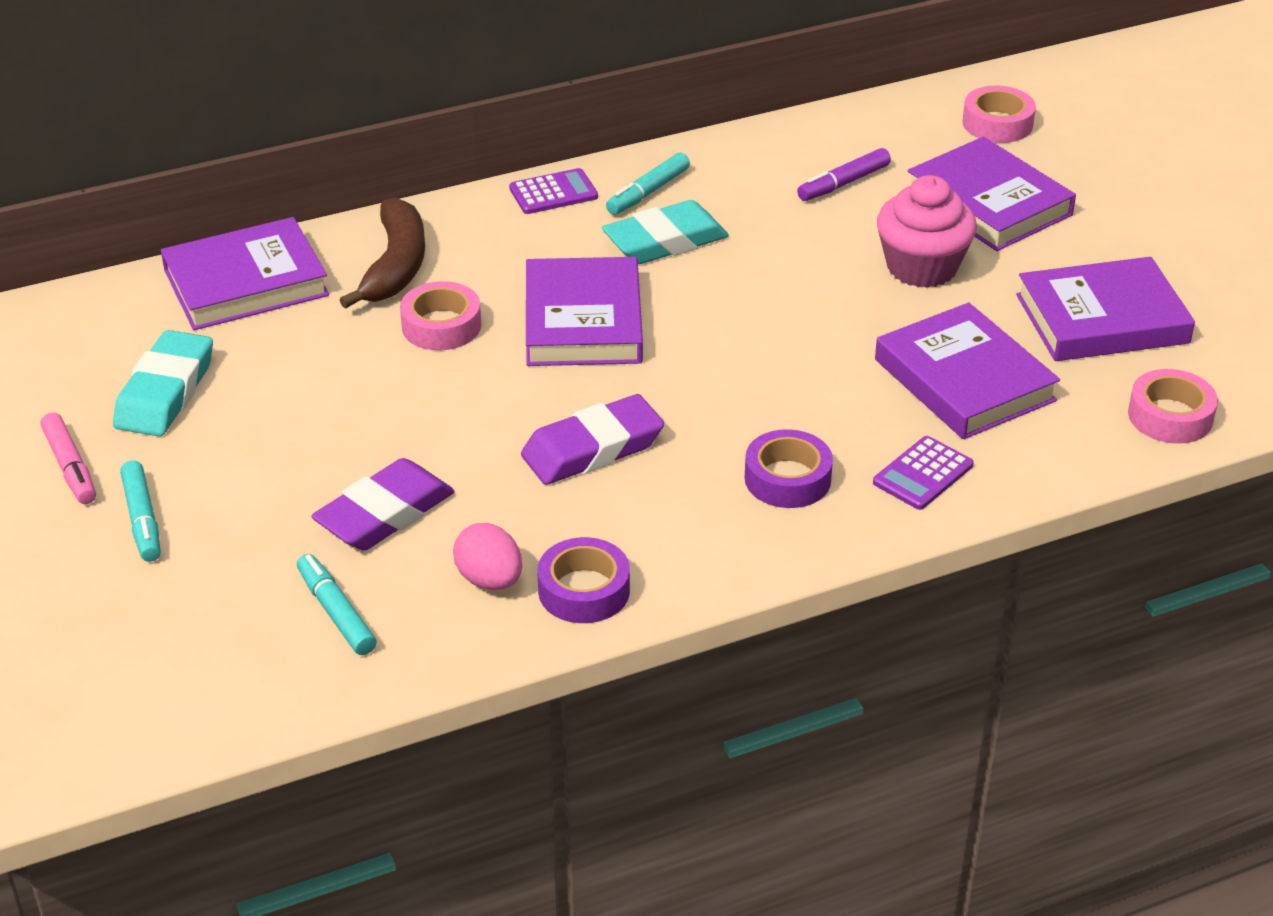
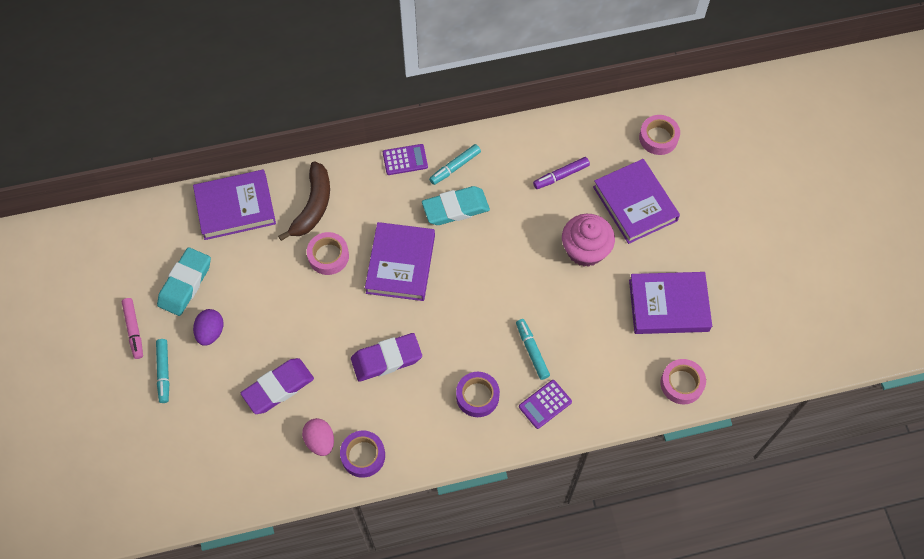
camera: 10 degrees right, 25 degrees up
turquoise marker [297,554,377,655] -> turquoise marker moved to [516,319,550,380]
purple book [875,302,1060,439] -> none
none -> purple egg [193,309,224,346]

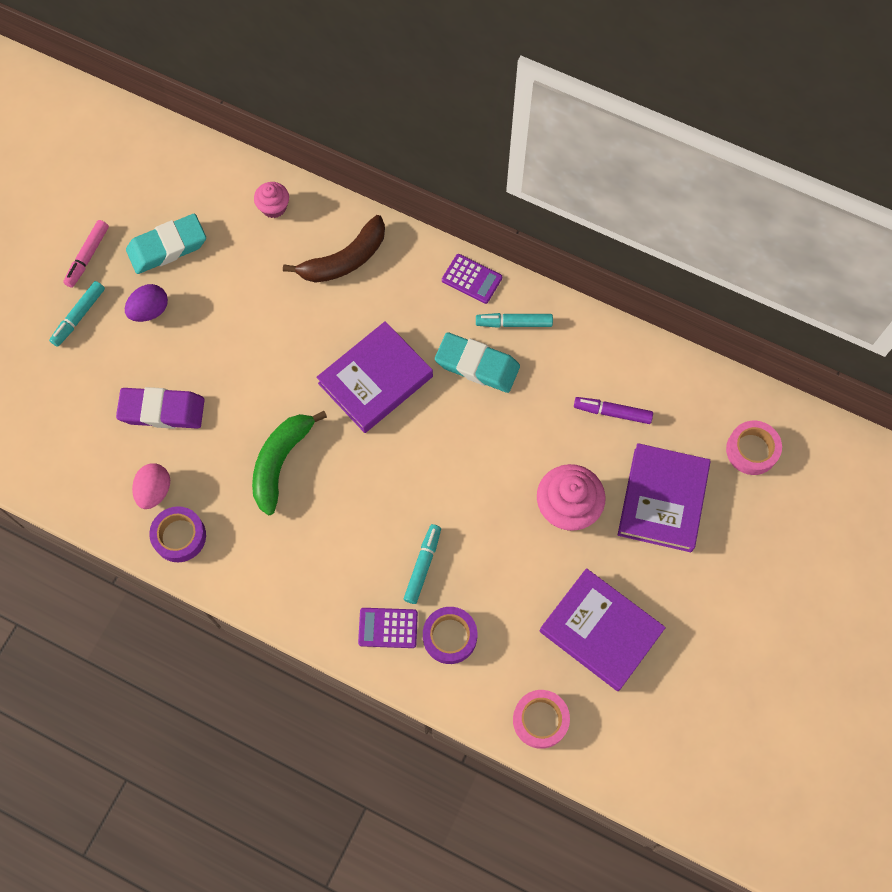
camera: 40 degrees right, 5 degrees up
purple book [193,170,276,240] -> pink cupcake [254,182,289,218]
pink tape [307,232,349,275] -> none
purple eraser [351,333,422,382] -> green banana [252,411,327,516]
purple tape [456,372,500,417] -> purple tape moved to [423,607,477,664]

